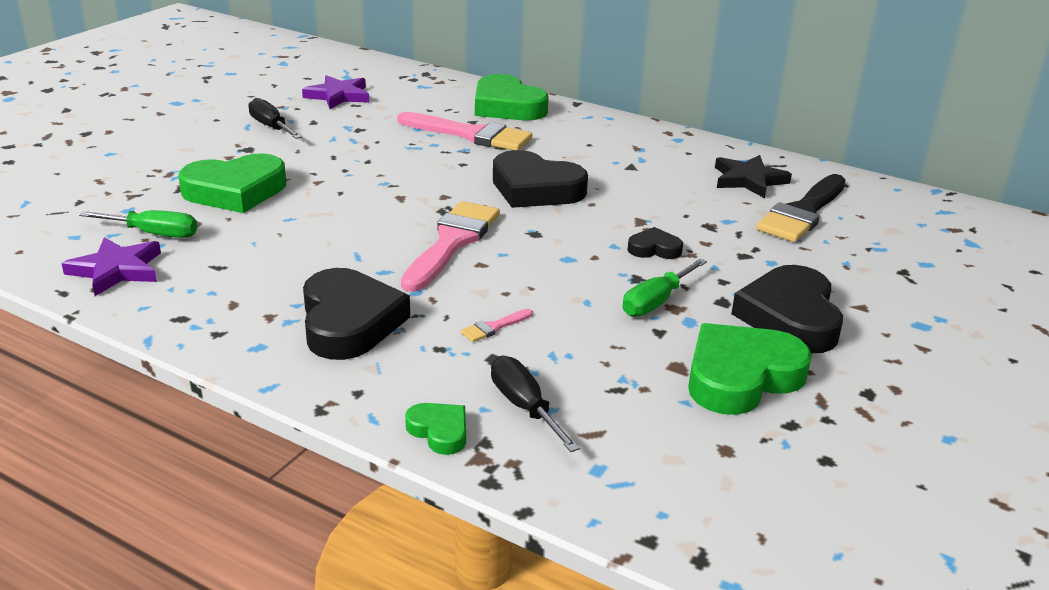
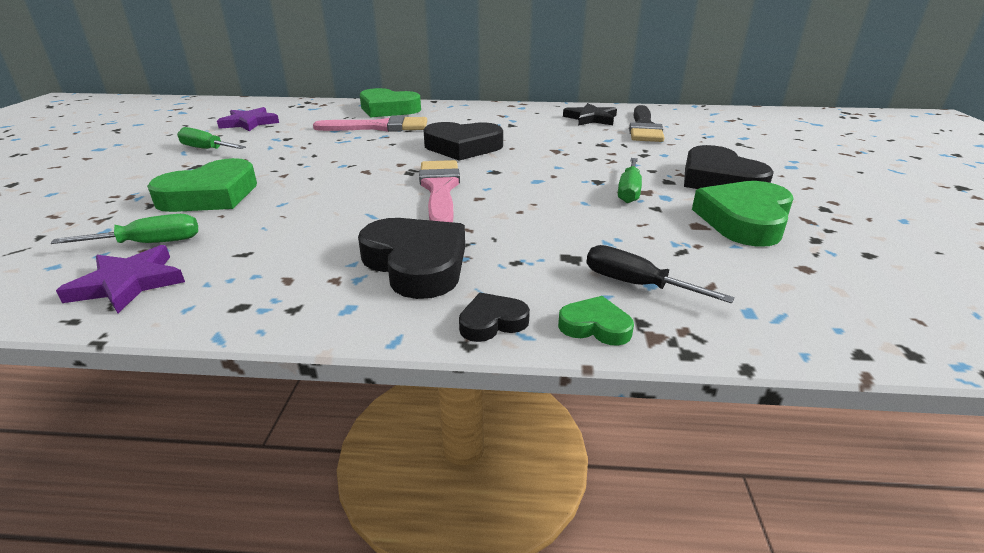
camera: 25 degrees left, 0 degrees up
black screwdriver [248,98,302,139] -> green screwdriver [177,127,246,149]
pink brush [461,309,533,342] -> none
black heart [628,227,683,259] -> black heart moved to [459,293,530,342]

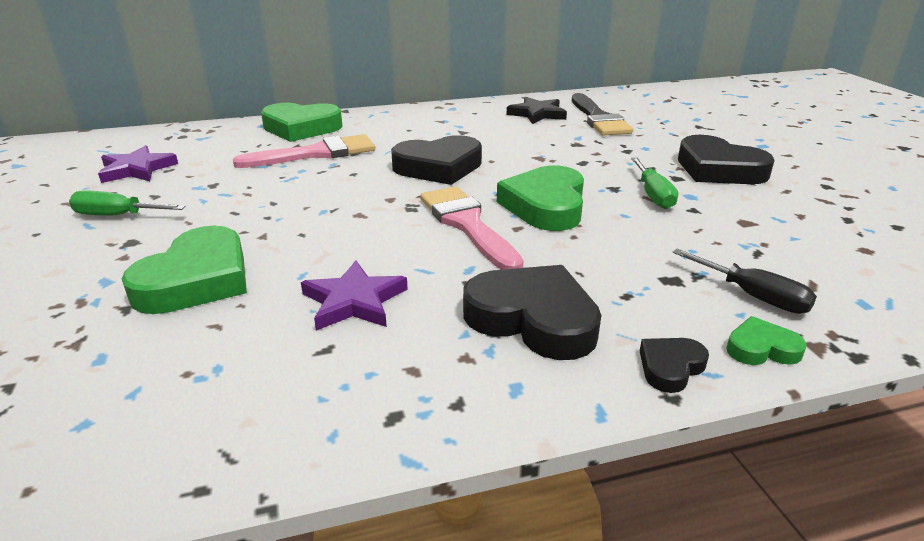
camera: 20 degrees left, 0 degrees up
green screwdriver [51,214,198,244] -> none
purple star [56,245,185,313] -> purple star moved to [301,260,408,331]
black screwdriver [586,245,735,303] -> black screwdriver turned 150 degrees counterclockwise [672,249,817,314]
green heart [692,181,794,247] -> green heart moved to [497,165,584,231]

